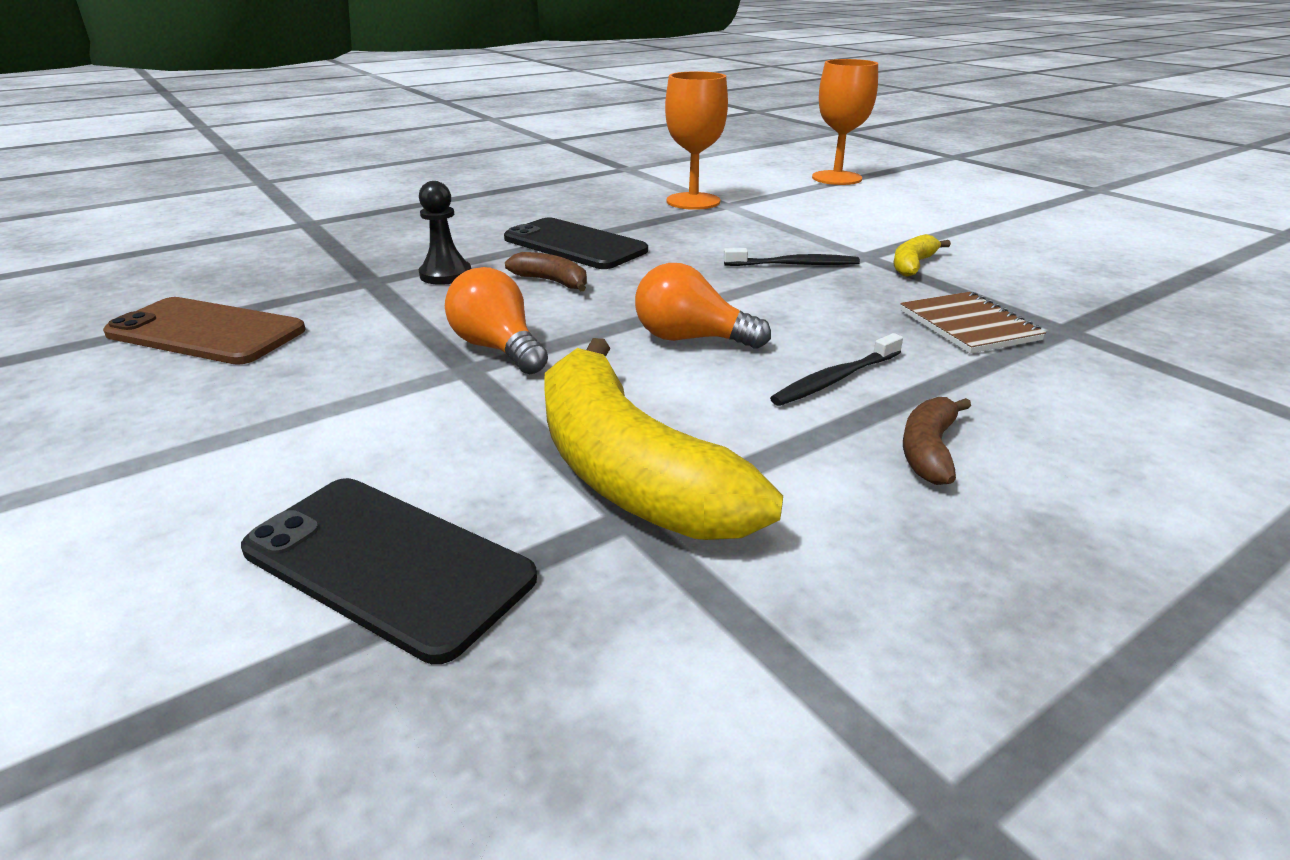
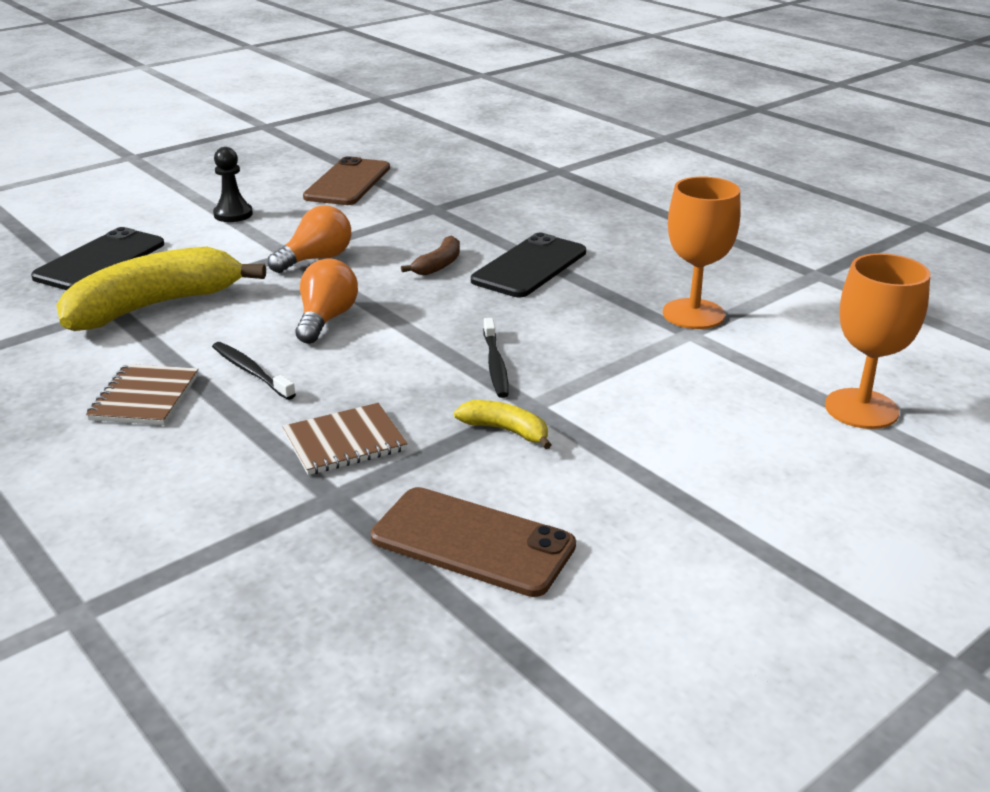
camera: 85 degrees right, 0 degrees up
black pawn [419,181,471,285] -> black pawn moved to [213,147,253,222]
brown banana [903,397,971,485] -> brown notebook [86,364,198,425]
none -> brown phone [371,487,576,597]

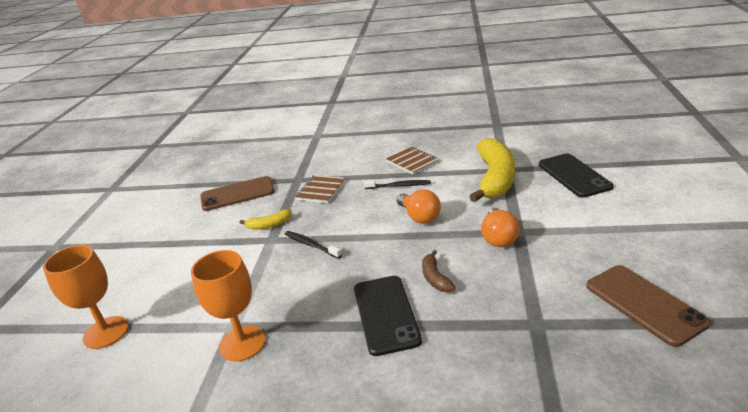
camera: 140 degrees right, 0 degrees up
black pawn [213,147,253,222] -> none

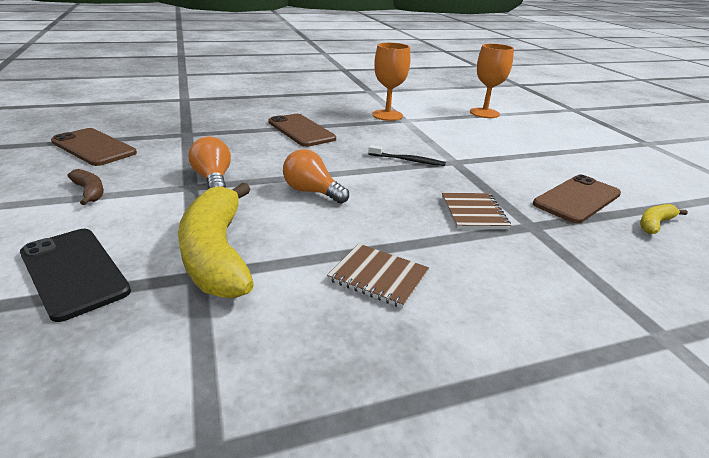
camera: 150 degrees right, 0 degrees up
yellow banana [240,209,292,230] -> yellow banana moved to [640,204,688,234]
black phone [354,276,422,356] -> brown phone [269,114,336,147]
black toothbrush [364,180,431,189] -> none
brown banana [422,250,456,292] -> brown banana moved to [68,169,104,205]

